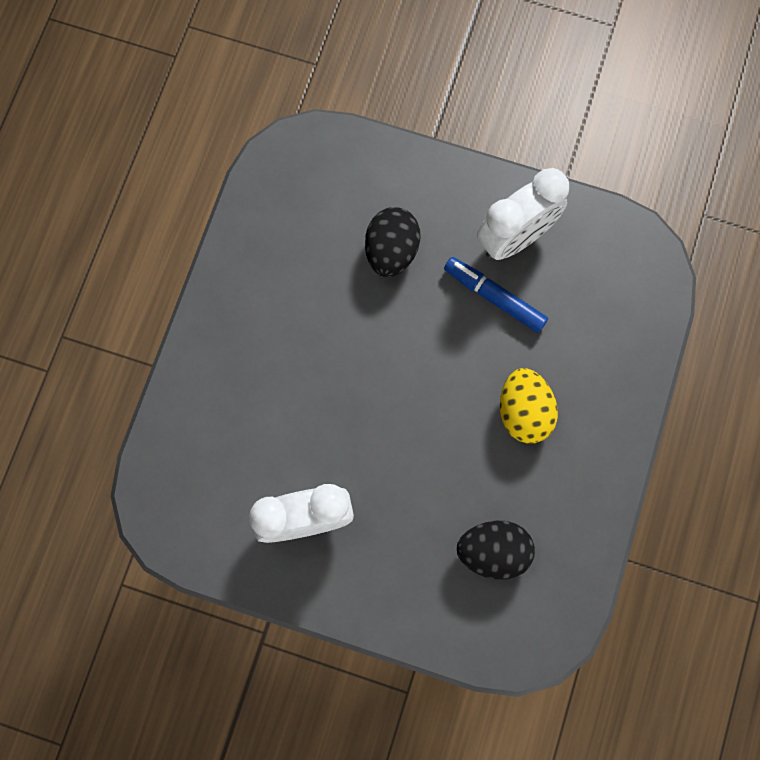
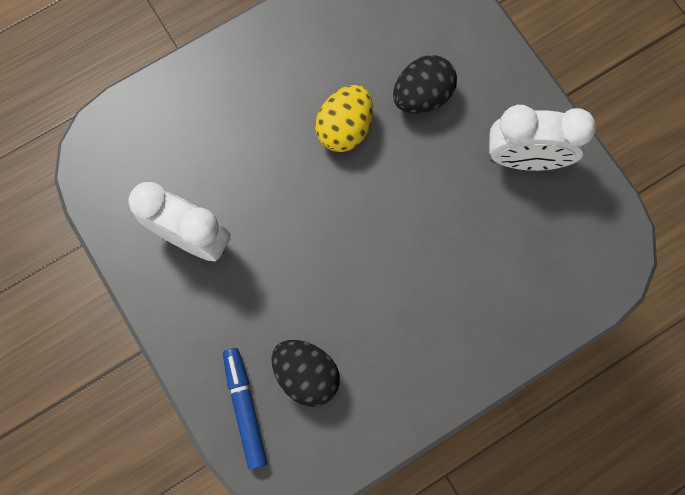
camera: 40 degrees right, 0 degrees up
blue marker [444,257,548,333] -> blue marker moved to [223,348,267,470]
yellow egg [500,368,558,443] -> yellow egg moved to [315,85,373,152]

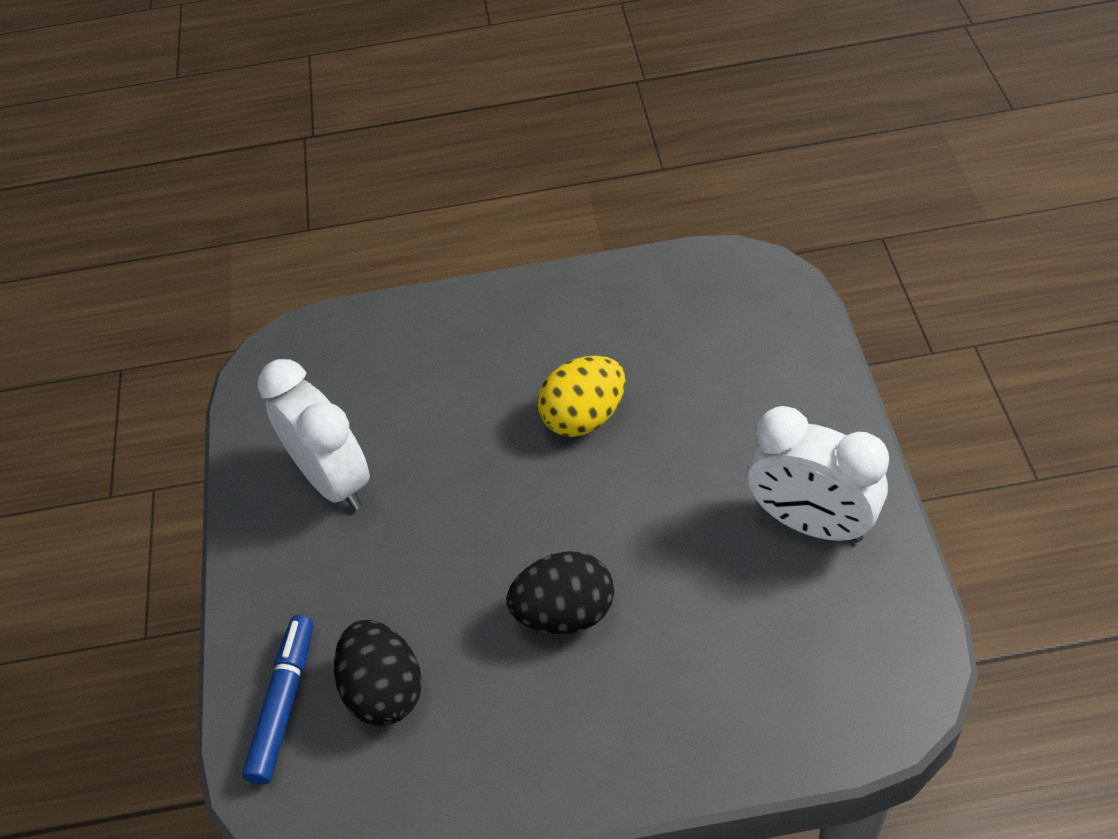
camera: 30 degrees right, 25 degrees down
black egg [393,55,457,114] -> black egg moved to [507,551,614,634]

